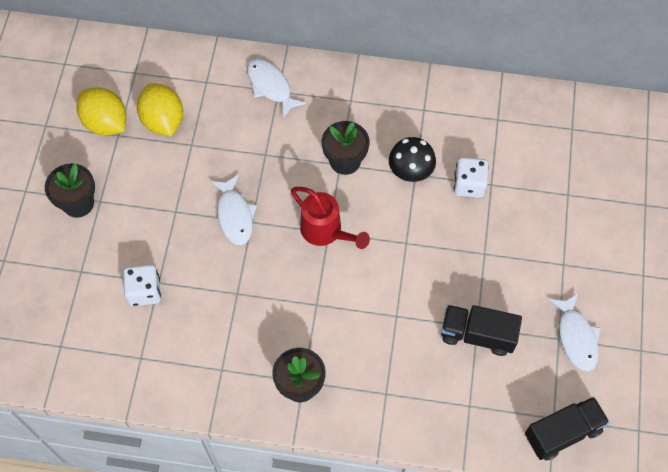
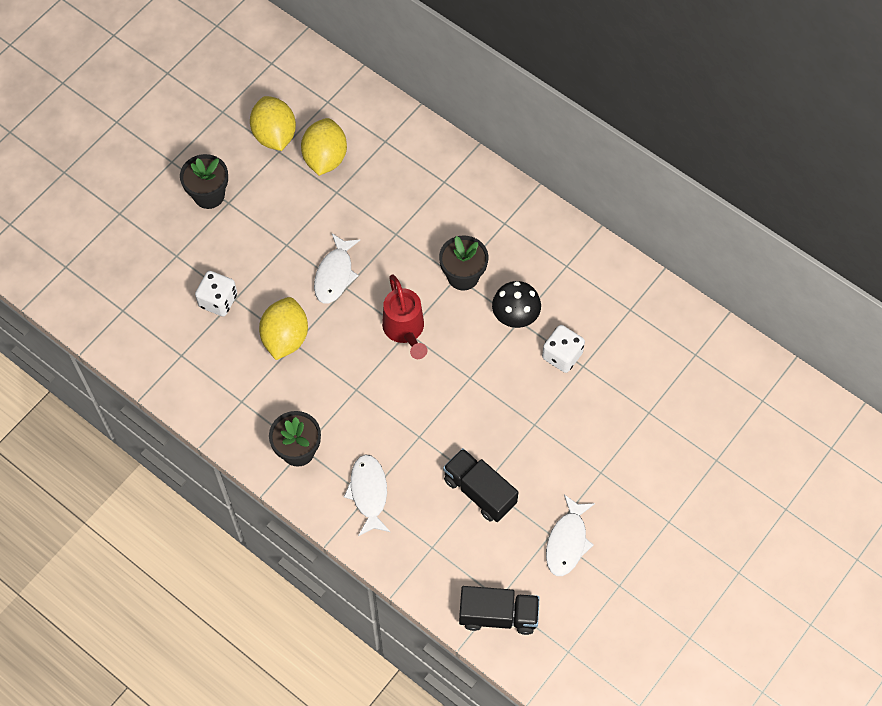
camera: 30 degrees right, 0 degrees up
white fish [247,59,306,118] -> white fish moved to [344,455,390,536]
none -> yellow lemon [259,297,308,360]

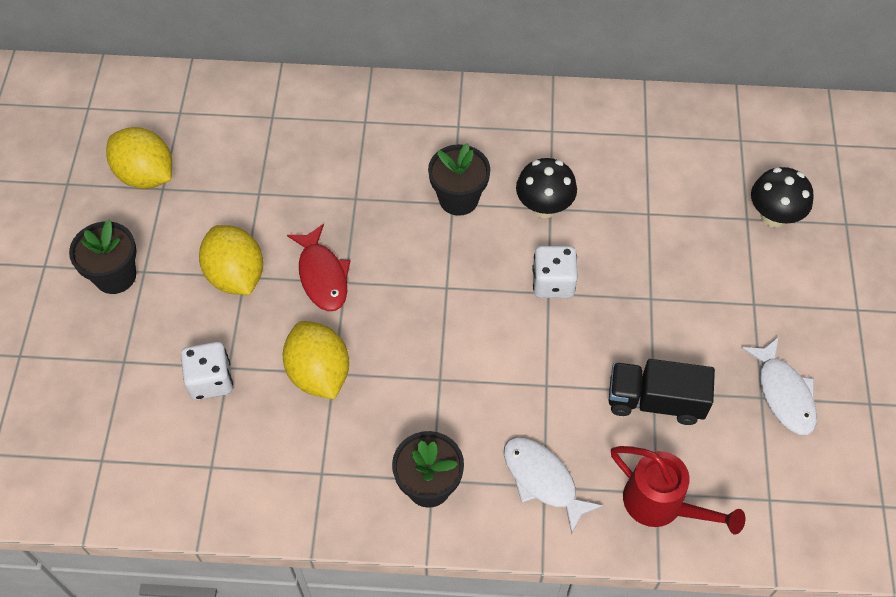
camera: 35 degrees left, 5 degrees down
yellow lemon [301,118,347,176] -> yellow lemon moved to [199,225,263,295]
white fish [314,233,360,304] -> red fish [287,224,350,311]
red watering can [382,274,427,359] -> red watering can moved to [611,446,745,535]
black truck [459,586,540,635] -> none
white dice [542,325,585,373] -> white dice moved to [532,246,578,298]
none -> black mushroom [751,167,814,228]

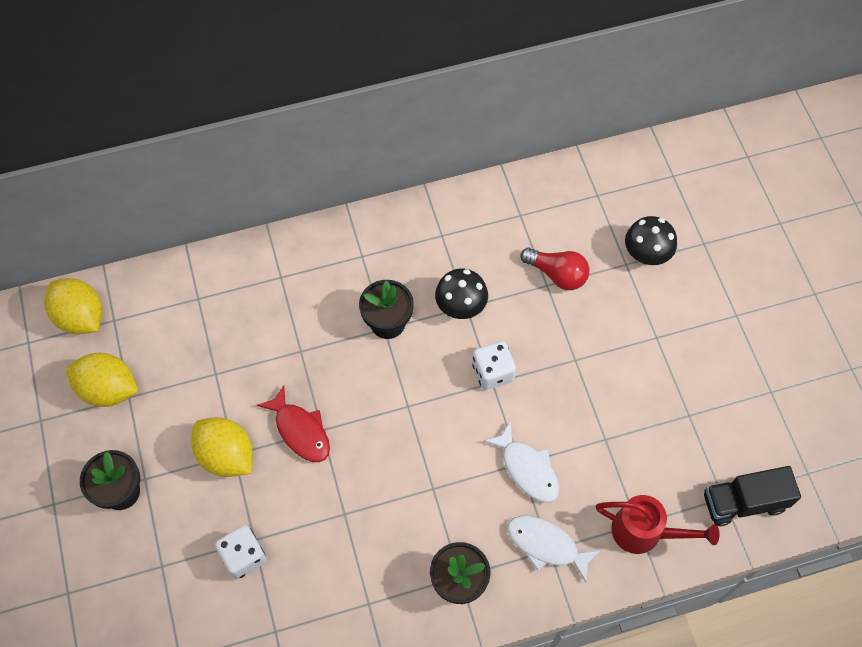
camera: 20 degrees left, 5 degrees up
yellow lemon [283,321,349,399] -> yellow lemon moved to [44,278,102,334]
black truck [609,359,715,425] -> black truck moved to [704,466,801,526]
white fish [742,337,817,435] -> white fish moved to [484,422,560,503]
none -> red light bulb [520,248,589,290]

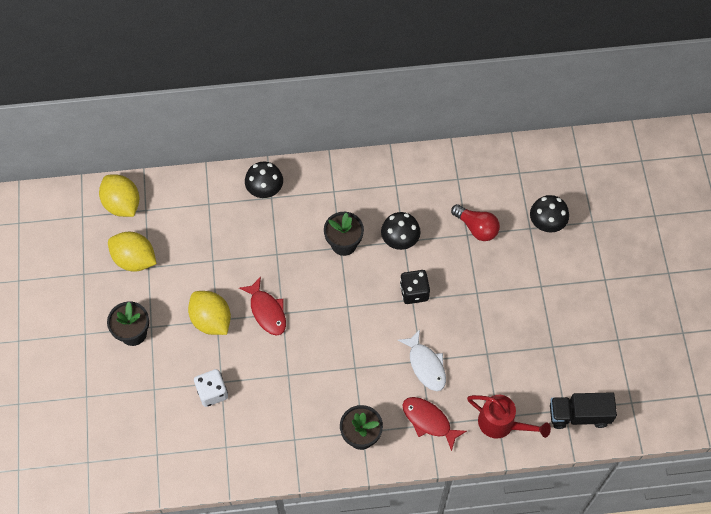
camera: 10 degrees right, 0 degrees up
white dice [472,341,516,390] -> black dice [400,270,430,304]
white fish [507,516,600,582] -> red fish [402,397,467,451]
none -> black mushroom [245,162,283,198]

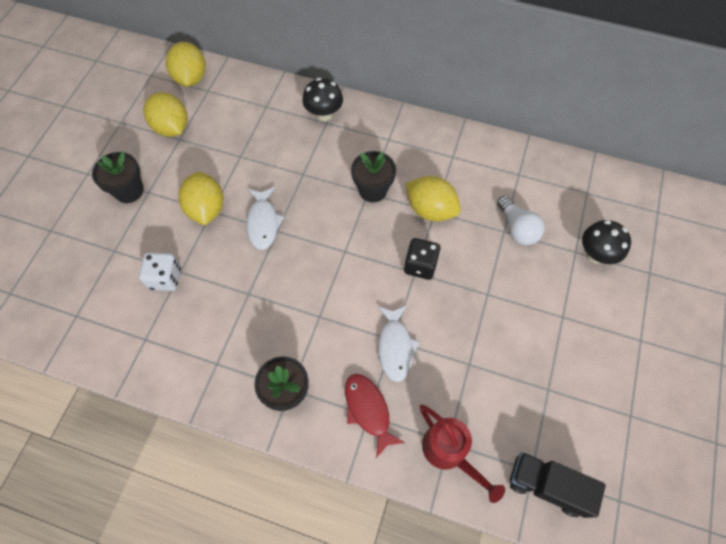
camera: 25 degrees right, 0 degrees up
red fish [239,276,286,336] -> white fish [246,187,284,250]
black mushroom [381,212,421,250] -> yellow lemon [405,176,461,221]
red light bulb [451,204,500,241] -> white light bulb [497,196,545,245]

